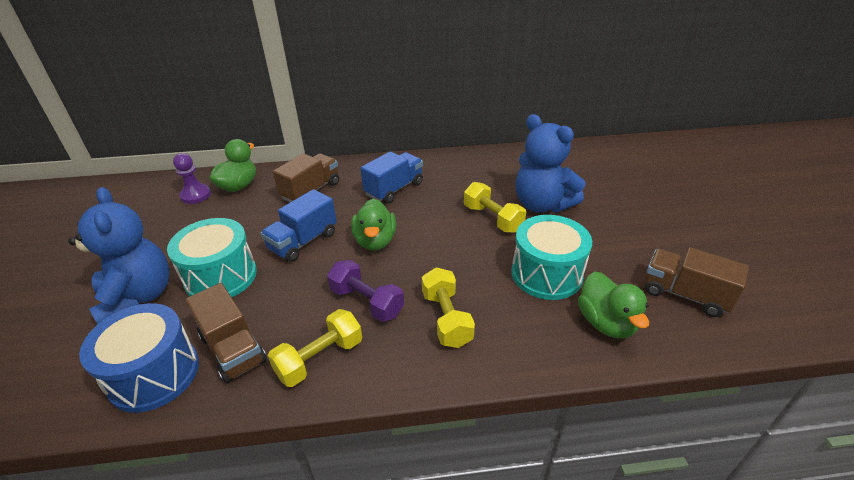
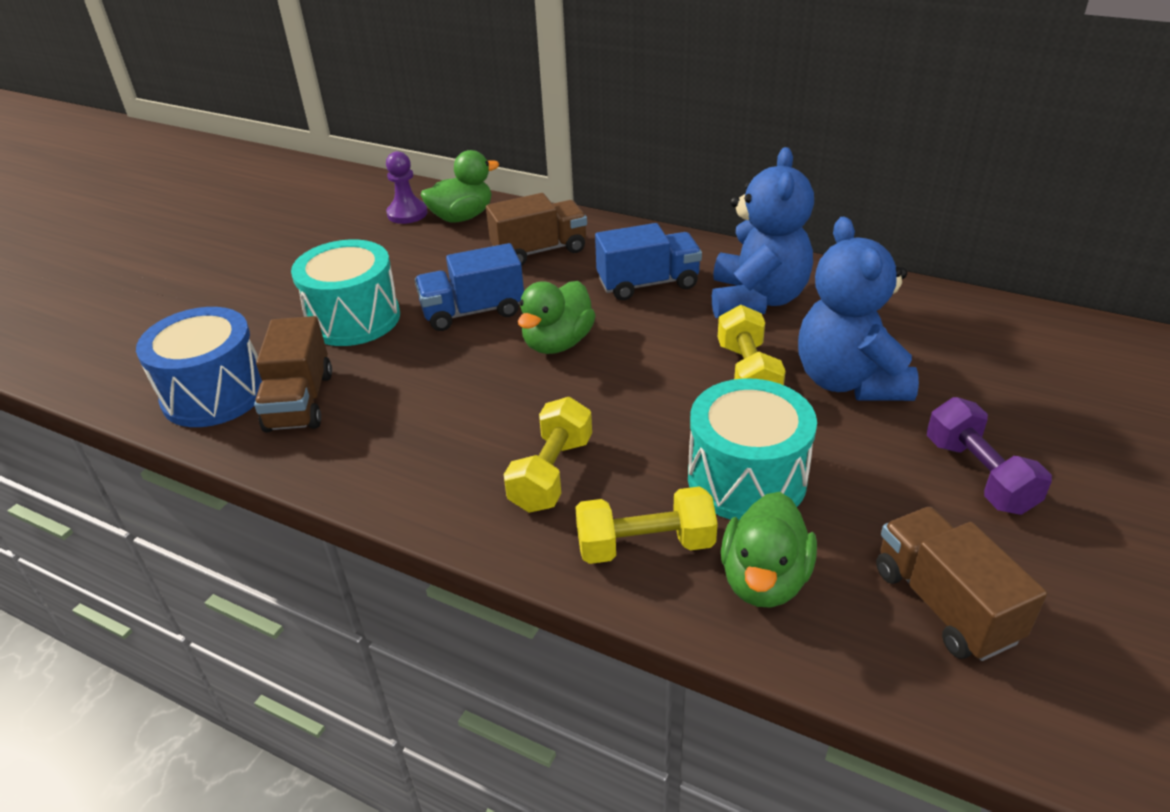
camera: 35 degrees right, 0 degrees up
blue teddy bear [68,187,170,324] -> blue teddy bear moved to [712,147,814,318]
yellow dumbbell [268,309,362,387] -> yellow dumbbell moved to [575,487,718,564]
purple dumbbell [327,260,404,322] -> purple dumbbell moved to [927,397,1052,515]

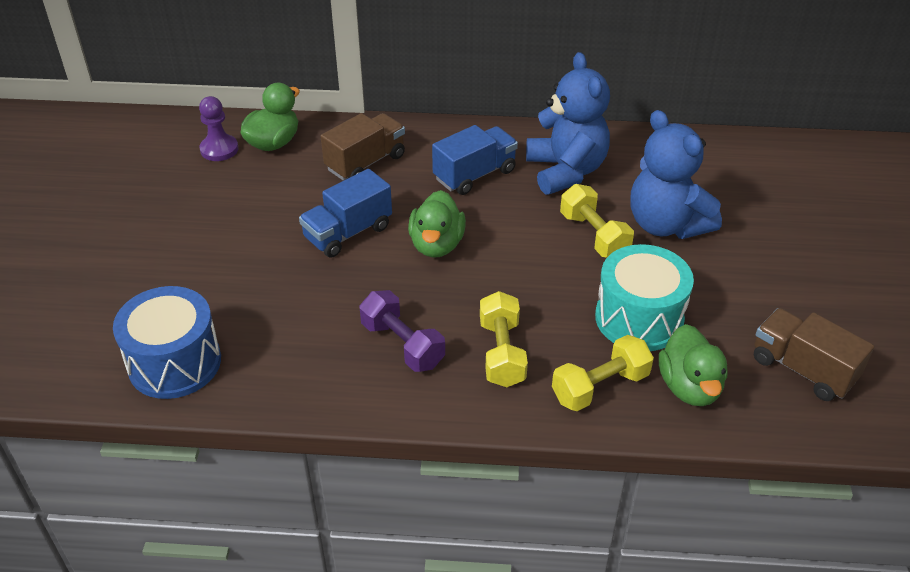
camera: 25 degrees left, 5 degrees up
brown truck [254,316,332,432] -> none
turquoise drum [291,239,400,346] -> none
purple dumbbell [927,397,1052,515] -> purple dumbbell moved to [359,290,445,372]

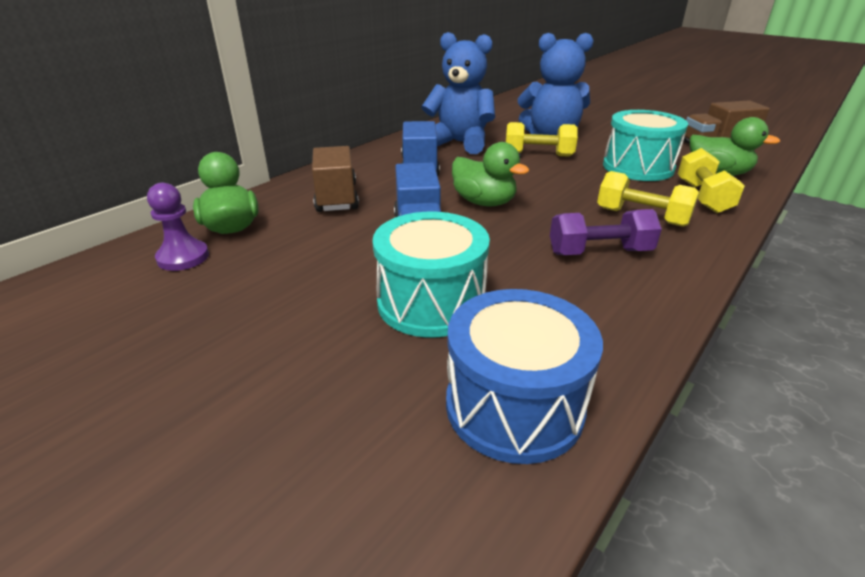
camera: 55 degrees left, 10 degrees down
none -> turquoise drum [372,212,490,338]

